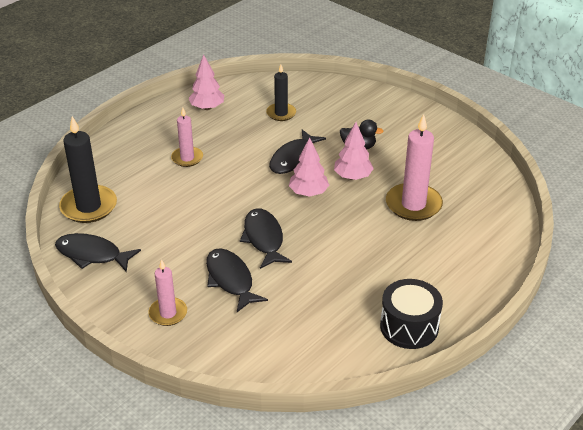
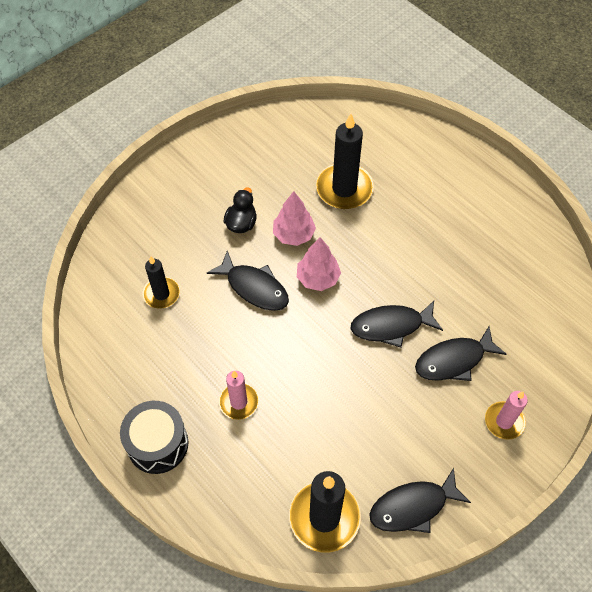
camera: 85 degrees left, 20 degrees up
black fish [55,233,141,272] -> black fish turned 45 degrees clockwise [369,468,471,533]
pink tree [188,55,224,110] -> none
black drum [380,279,443,349] -> black drum moved to [120,401,188,474]
pink candle [386,114,443,221] -> black candle [316,114,374,209]

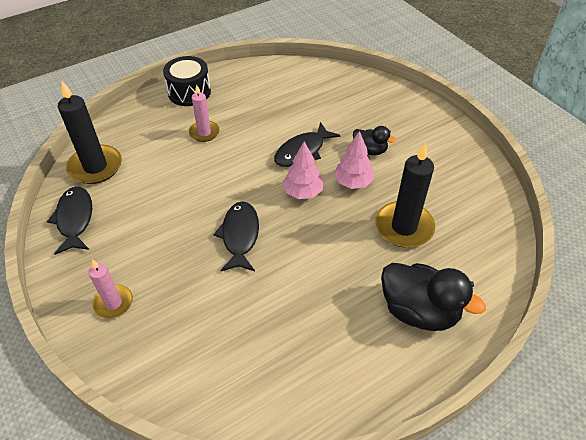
camera: 100 degrees right, 10 degrees down
black candle [143,256,180,309] -> none
black fish [415,327,507,381] -> none
none -> black duck [381,263,486,331]

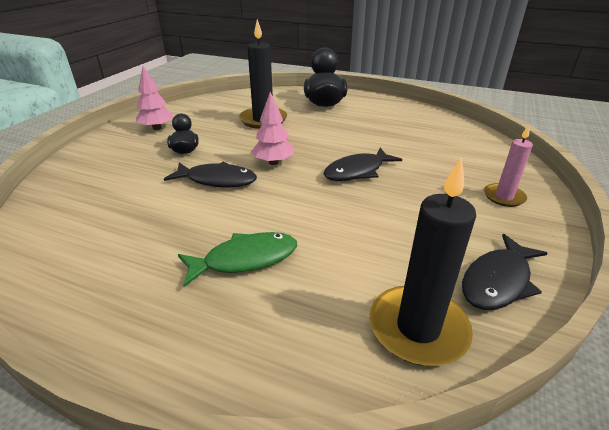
camera: 125 degrees left, 15 degrees down
black drum [163,56,211,106] -> none
pink candle [189,84,219,142] -> green fish [178,232,297,287]
pink tree [334,131,374,189] -> pink tree moved to [136,66,173,130]

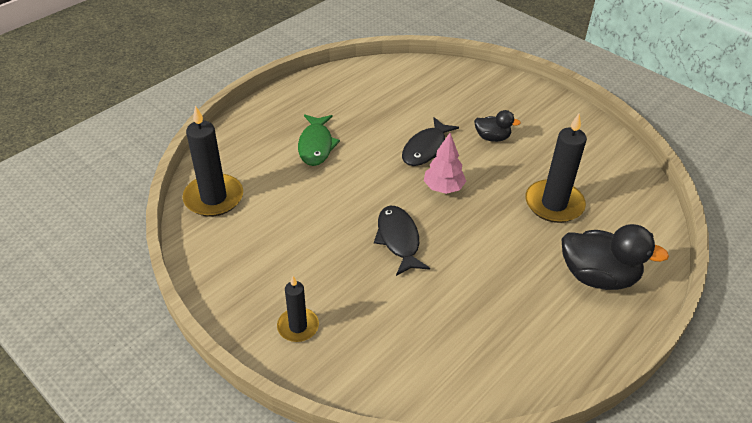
camera: 110 degrees right, 10 degrees up
pink tree [136,66,173,130] -> none
black fish [462,234,547,310] -> none
pink candle [484,125,533,207] -> black candle [277,276,319,342]

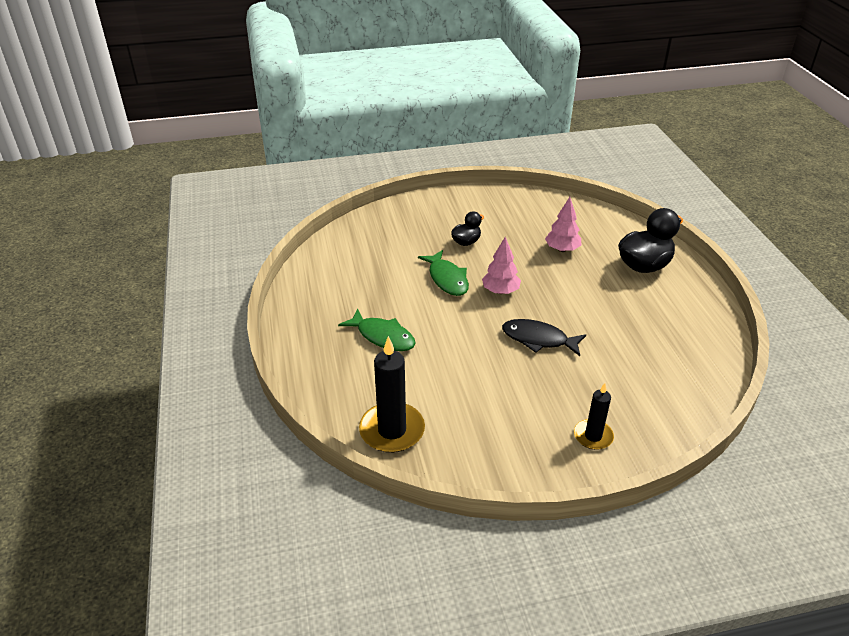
camera: 55 degrees left, 5 degrees down
black fish [402,117,459,166] -> green fish [418,250,469,296]
black candle [525,114,587,223] -> pink tree [545,197,581,252]

